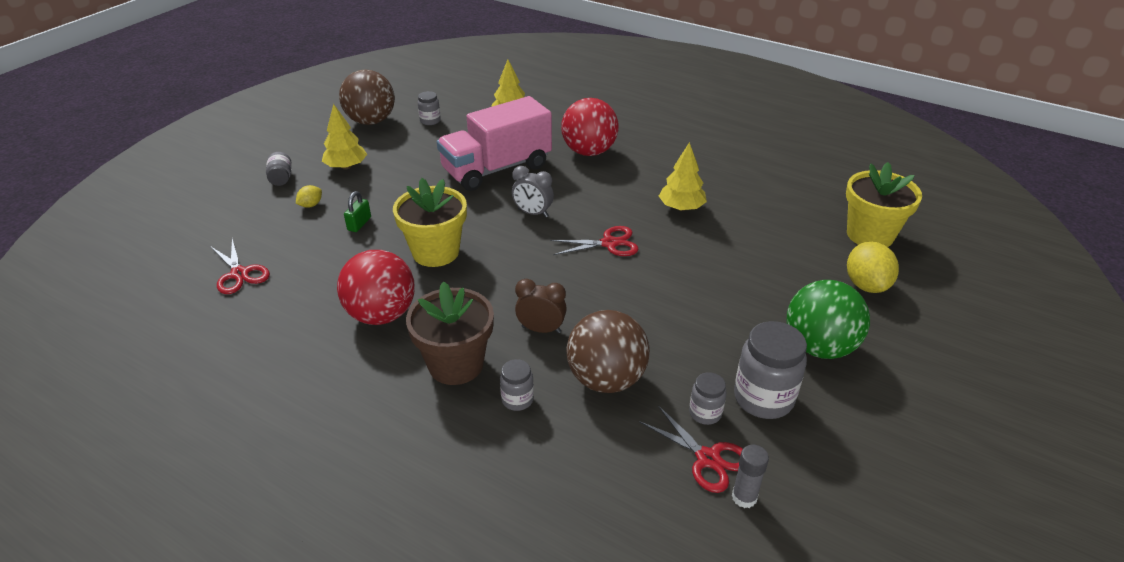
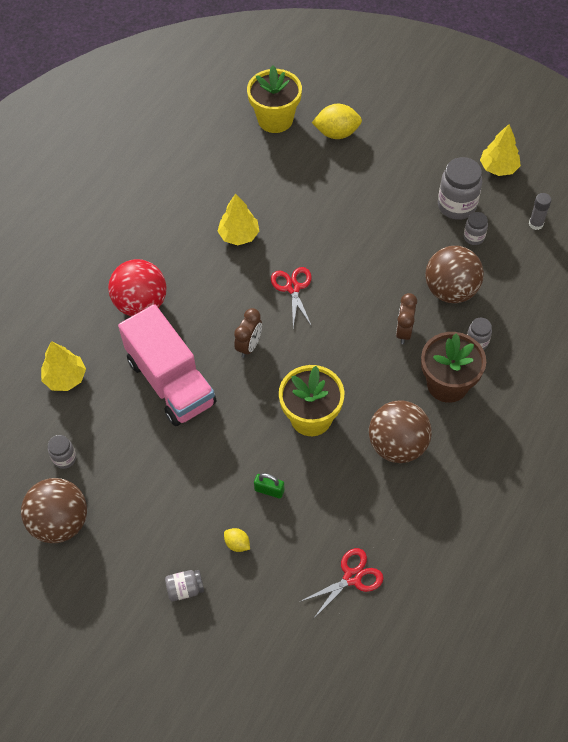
camera: 90 degrees left, 20 degrees up
yellow tree [322,104,367,170] -> yellow tree moved to [480,124,521,176]
red ball [337,250,415,325] -> brown ball [369,400,432,463]
grey clock [512,166,554,217] -> brown clock [234,308,262,358]
red scissors [639,405,743,493] -> none
green ball [787,280,870,359] -> none

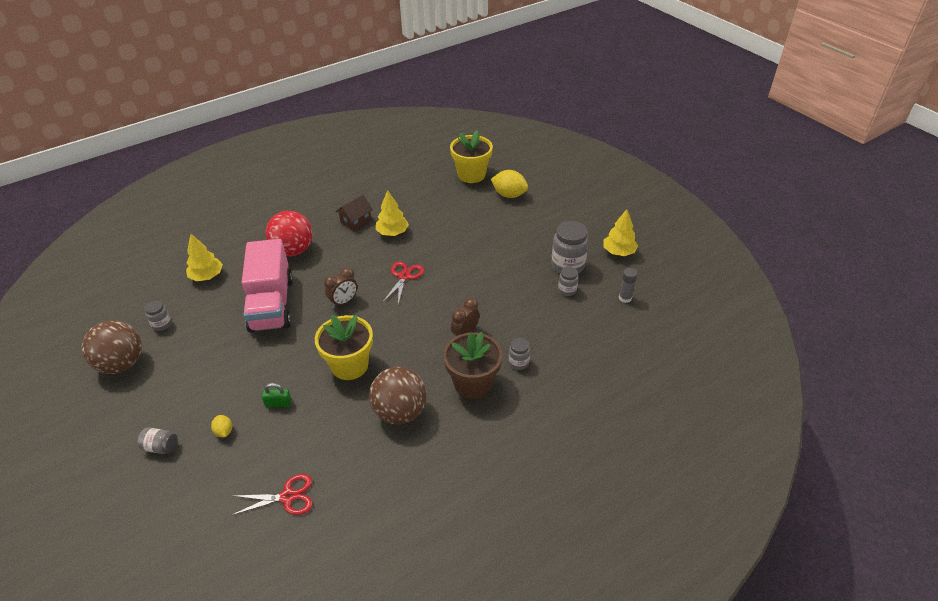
camera: 25 degrees right, 15 degrees down
green padlock [254,473,284,499] -> green padlock turned 45 degrees counterclockwise [261,383,292,407]
brown ball [425,246,484,303] -> none
none -> brown house [336,194,373,231]

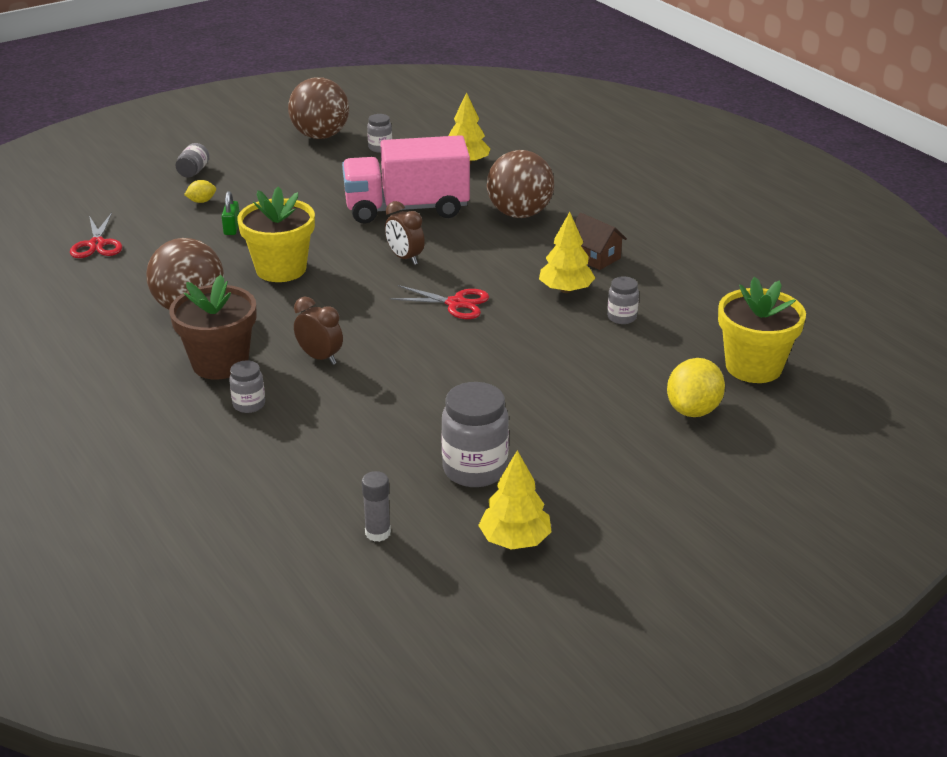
camera: 90 degrees right, 10 degrees down
red ball [266,211,313,256] -> brown ball [487,150,554,218]
grey jar [558,266,579,296] -> grey jar moved to [607,276,639,324]

